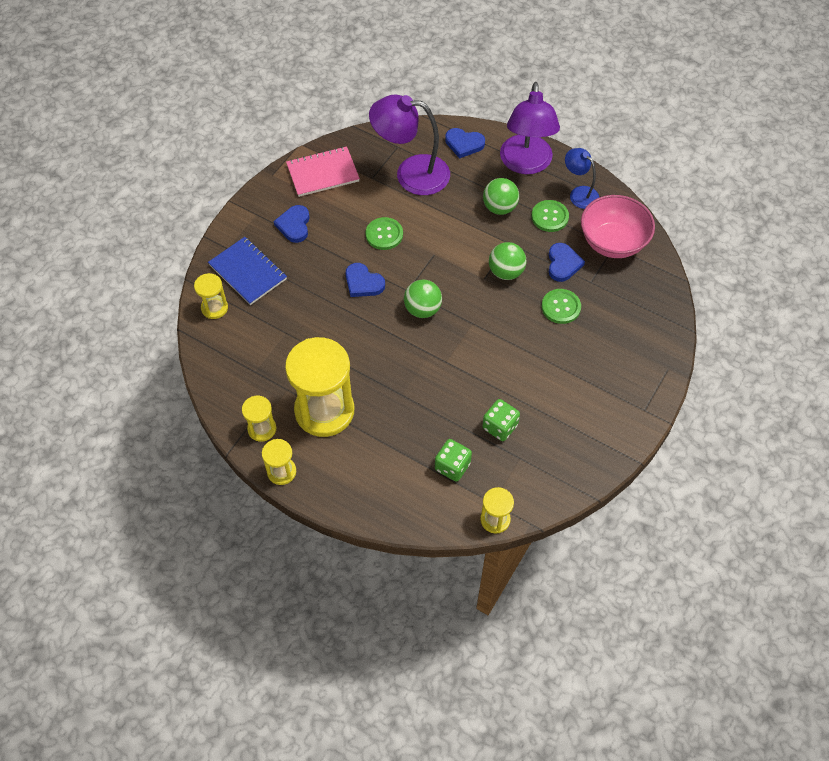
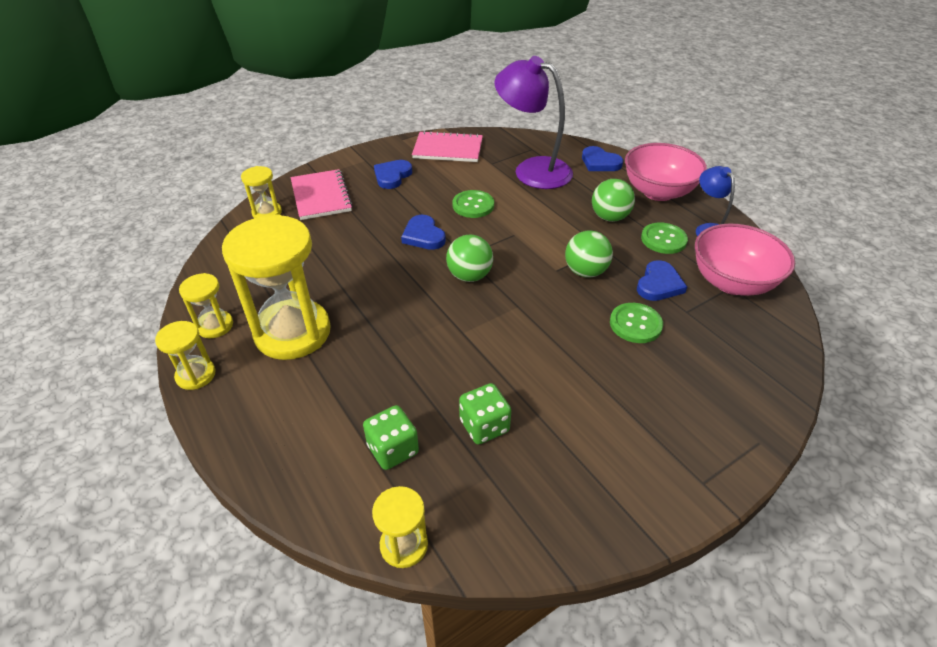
camera: 25 degrees right, 15 degrees down
blue notebook [208,237,287,305] -> pink notebook [291,169,353,220]
purple lamp [500,82,560,174] -> pink bowl [625,143,707,201]

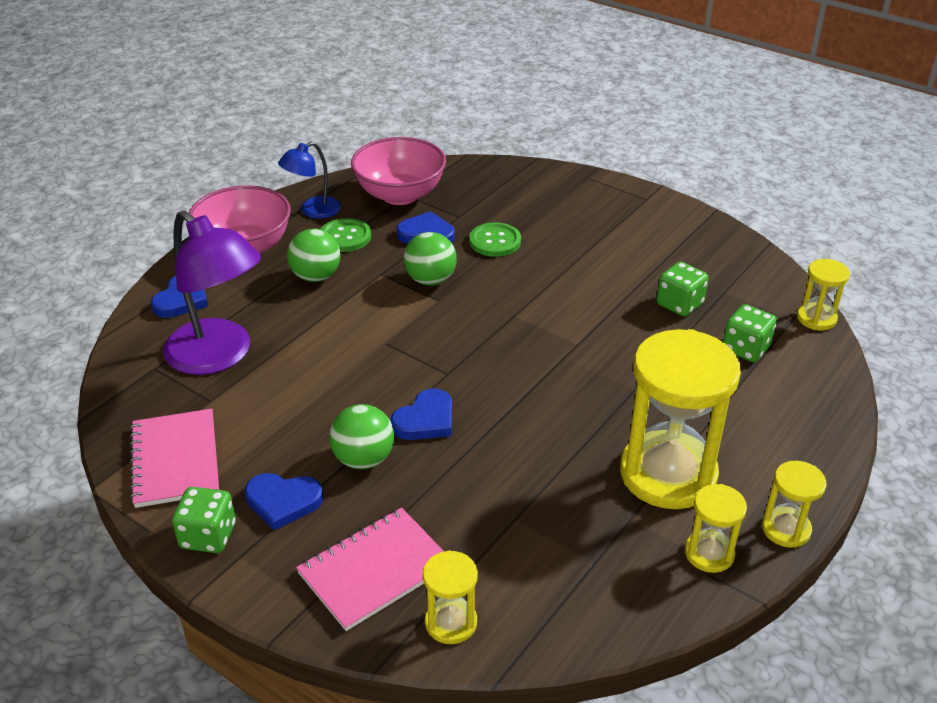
camera: 110 degrees left, 5 degrees down
green ball [446,235,493,282] -> green ball moved to [329,404,394,469]
green button [453,190,494,218] -> none
purple lamp [495,56,573,189] -> purple lamp turned 60 degrees counterclockwise [163,211,261,375]
none -> green dice [172,487,236,553]

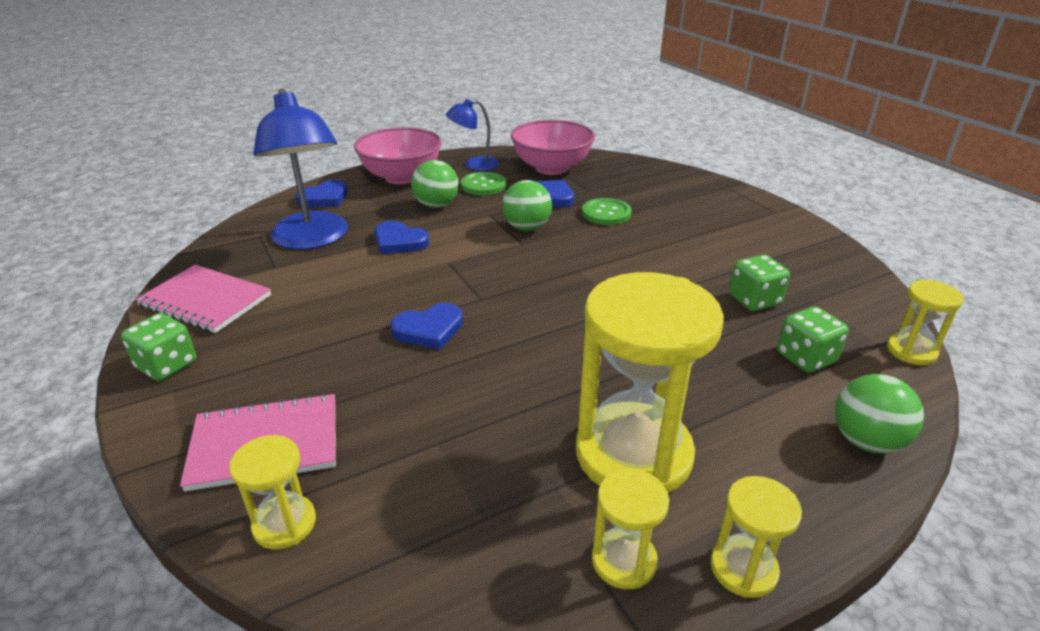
camera: 25 degrees right, 5 degrees down
pink notebook [130,409,219,508] -> pink notebook turned 75 degrees counterclockwise [135,265,271,333]
purple lamp [163,211,261,375] -> blue lamp [253,88,348,250]
blue heart [245,473,323,530] -> blue heart moved to [375,221,429,254]
green ball [329,404,394,469] -> green ball moved to [835,374,924,454]

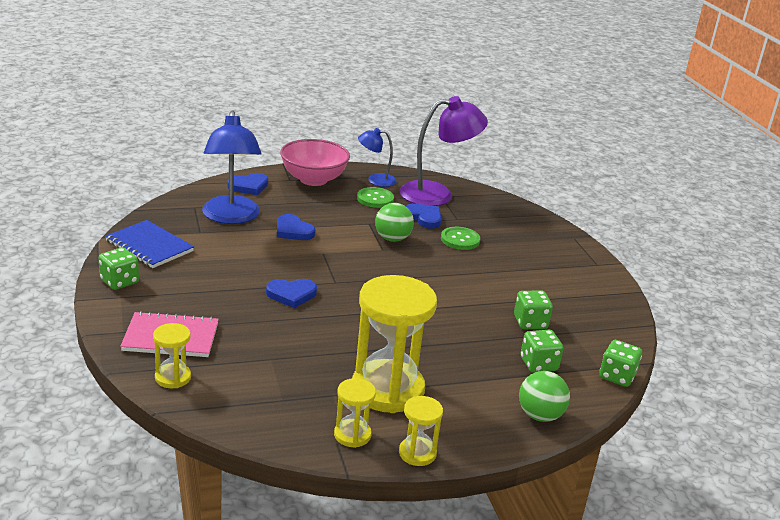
camera: 10 degrees right, 5 degrees down
pink notebook [135,265,271,333] -> blue notebook [105,220,194,268]
green ball [411,160,459,208] -> none
pink bowl [511,120,595,175] -> purple lamp [399,96,488,206]
yellow hourglass [887,279,964,365] -> green dice [599,340,642,387]

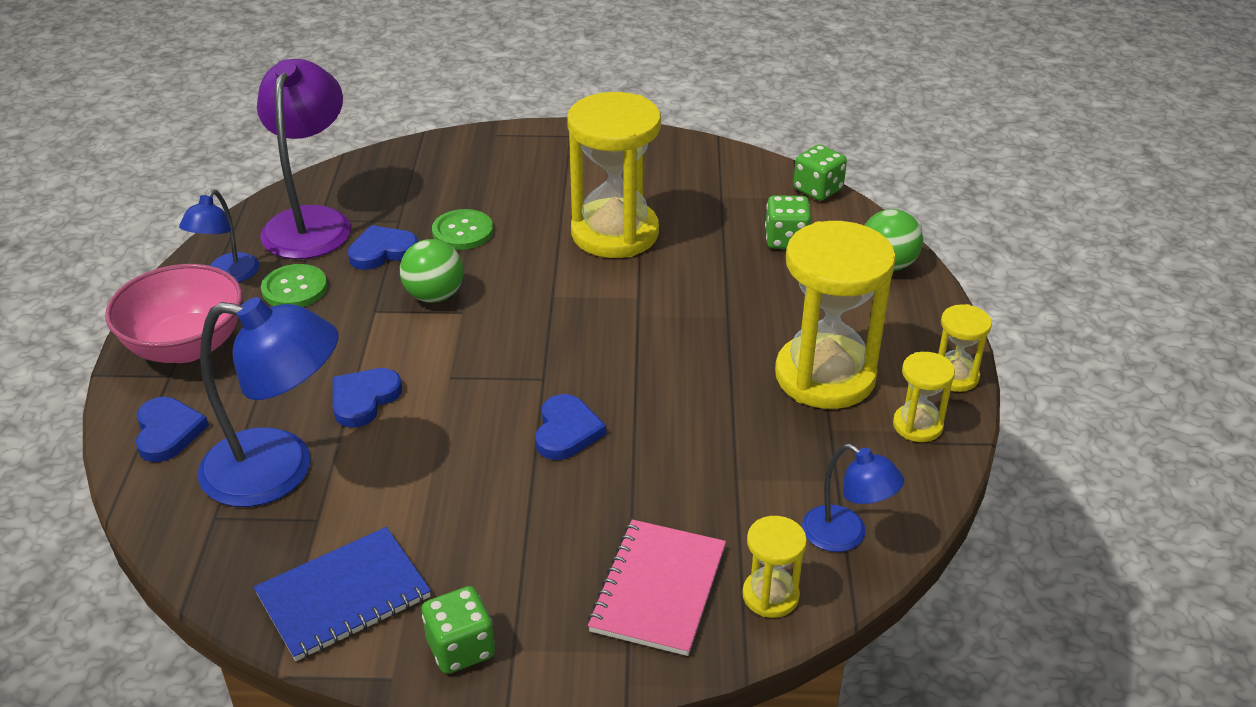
camera: 70 degrees left, 10 degrees up
blue heart [277,214,315,240] -> blue heart turned 150 degrees clockwise [333,368,402,428]
green dice [514,291,553,329] -> none
none -> yellow hourglass [567,92,661,258]
none -> blue lamp [802,444,904,552]

